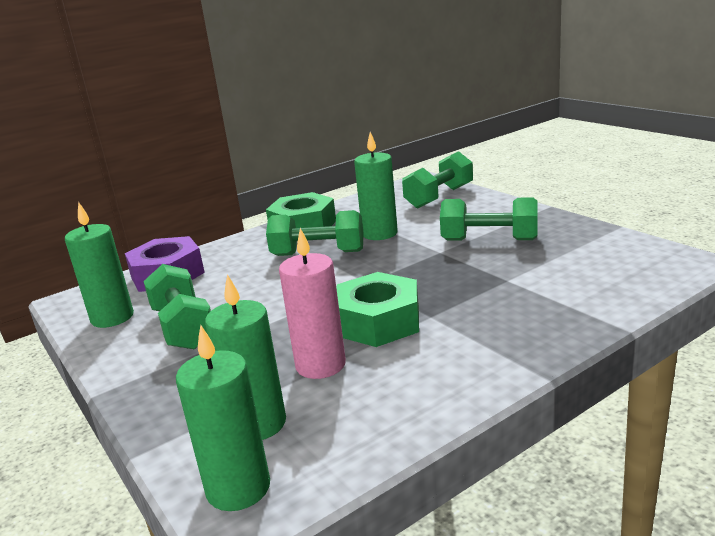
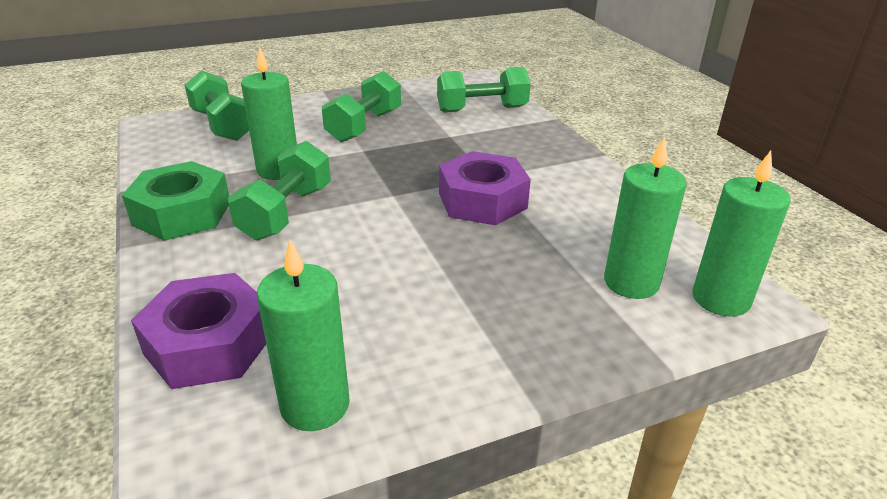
camera: 80 degrees left, 10 degrees up
green dumbbell [143,264,211,350] -> green dumbbell moved to [437,67,531,113]
pink candle [279,228,346,379] -> none
green nut [336,272,419,347] -> purple nut [439,151,531,225]

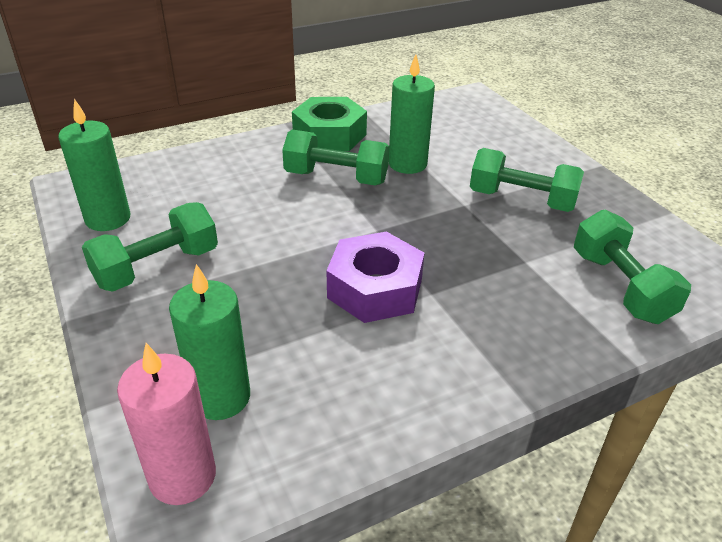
camera: 85 degrees right, 5 degrees up
purple nut [131,273,266,389] -> none
green dumbbell [185,70,249,141] -> green dumbbell moved to [82,202,218,292]
green candle [692,151,791,316] -> pink candle [117,343,216,505]

